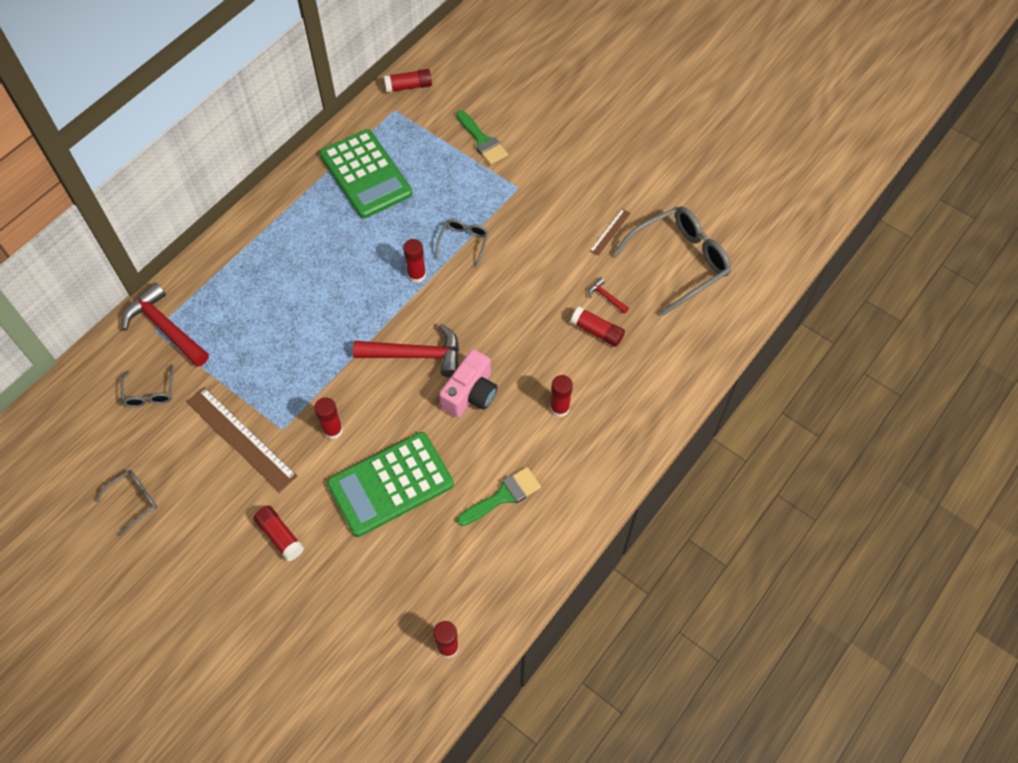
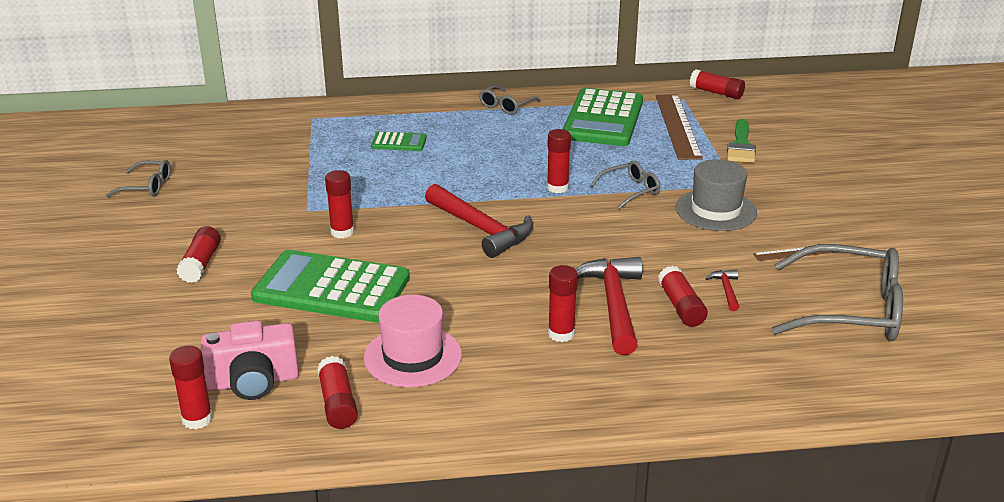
camera: 45 degrees right, 30 degrees down
grey glasses [121,364,173,408] -> grey glasses moved to [479,85,541,115]
red hammer [122,282,209,367] -> red hammer moved to [576,257,643,355]
brown ruler [186,387,298,492] -> brown ruler moved to [656,94,703,160]
pink camera [439,349,497,418] -> pink camera moved to [201,321,299,400]
green brush [457,467,541,526] -> pink hat [364,295,462,387]
none -> red glue stick [317,356,358,429]
none -> green calculator [371,131,427,151]
none -> grey hat [676,159,757,231]

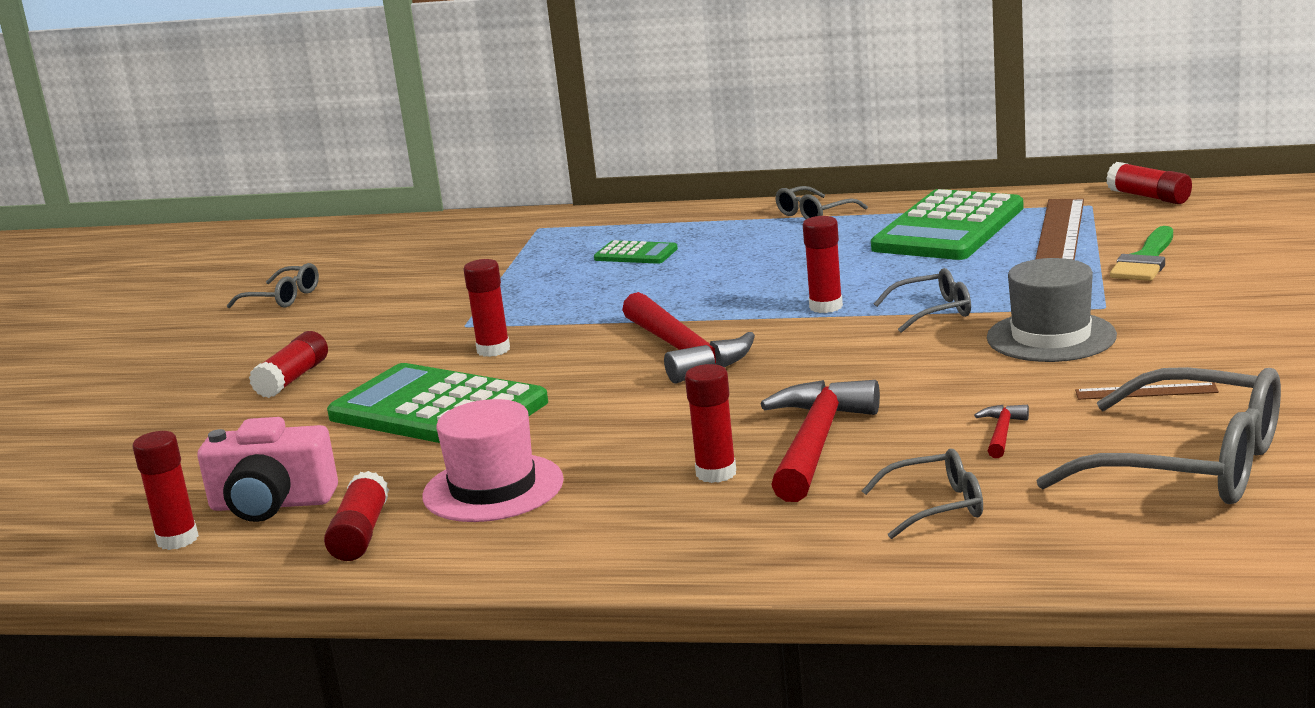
camera: 20 degrees right, 10 degrees down
red glue stick [658,266,708,327] -> none
none -> grey glasses [862,449,983,539]

